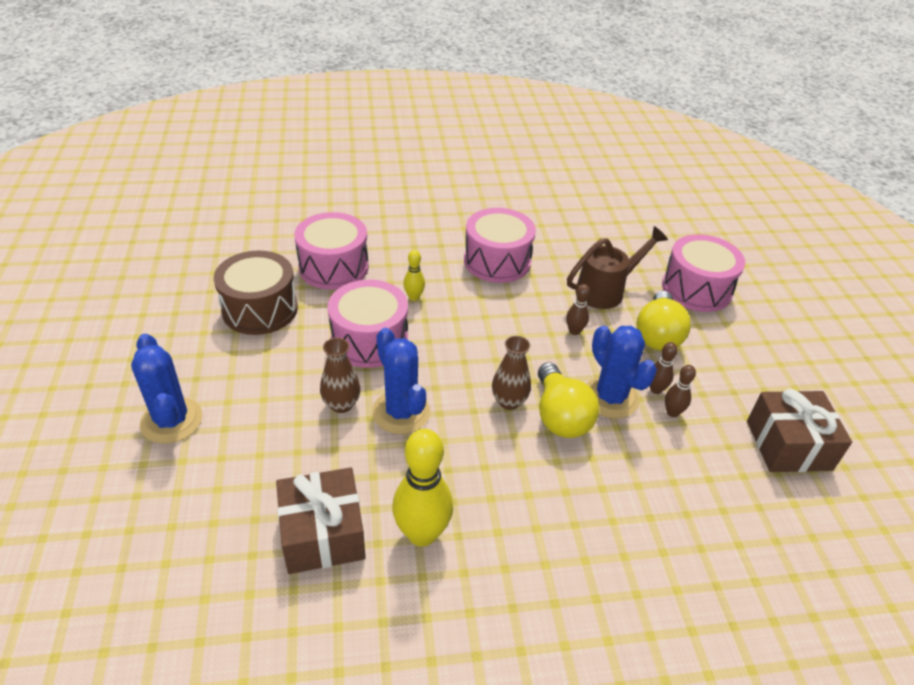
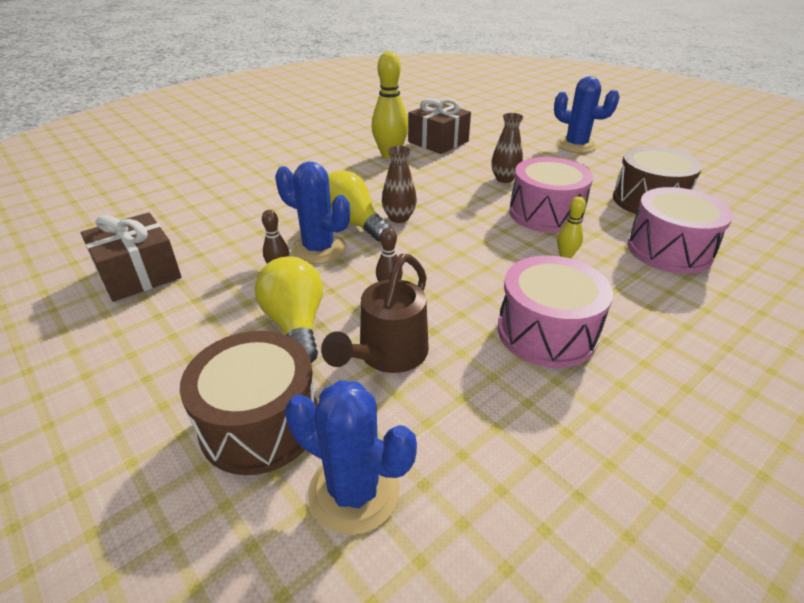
camera: 150 degrees right, 5 degrees down
blue cactus [372,328,430,434] -> blue cactus moved to [285,380,417,535]
pink drum [662,234,745,312] -> brown drum [180,331,317,475]
brown bowling pin [665,365,696,417] -> none

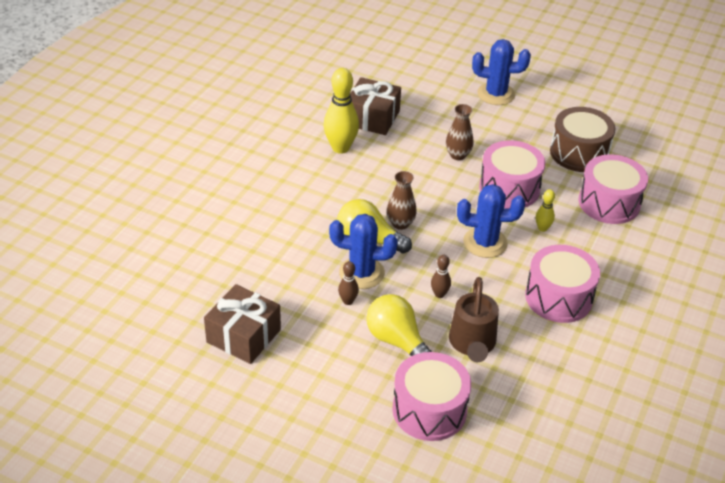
camera: 25 degrees left, 5 degrees up
brown drum [180,331,317,475] -> pink drum [392,352,471,441]
blue cactus [285,380,417,535] -> blue cactus moved to [457,184,525,258]

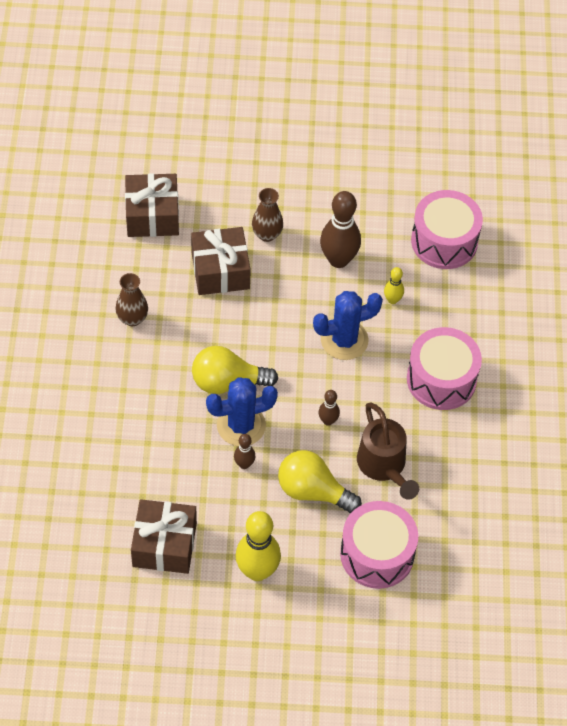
camera: 25 degrees left, 15 degrees up
yellow bowling pin [323,68,359,154] -> yellow bowling pin moved to [236,511,281,581]
brown vase [387,171,417,230] -> brown vase moved to [116,273,148,326]
blue cactus [472,39,531,105] -> none
pink drum [479,140,545,208] -> brown bowling pin [320,191,361,268]
brown drum [550,107,615,172] -> none
none -> brown gift [191,227,251,295]

